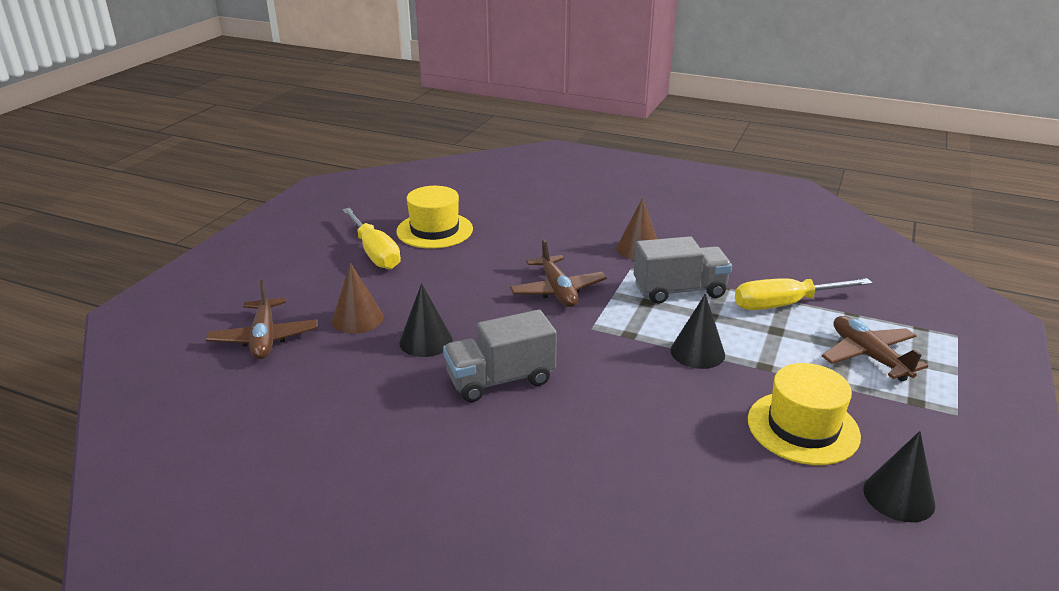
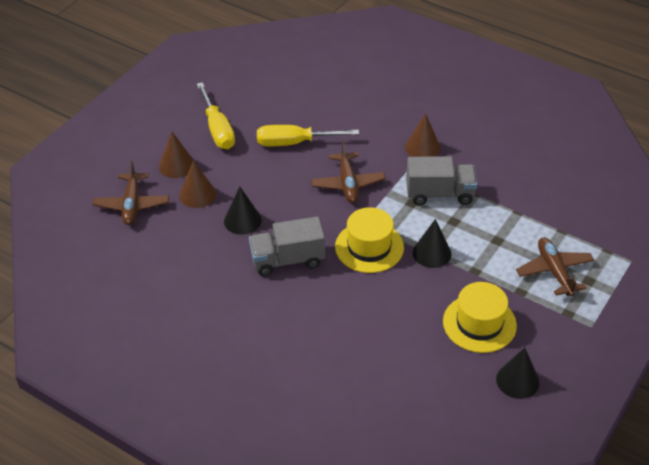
camera: 10 degrees right, 15 degrees up
yellow hat [396,186,473,249] -> yellow hat moved to [335,207,404,273]
yellow screwdriver [735,278,872,310] -> yellow screwdriver moved to [257,125,359,146]
none -> brown cone [159,132,193,178]

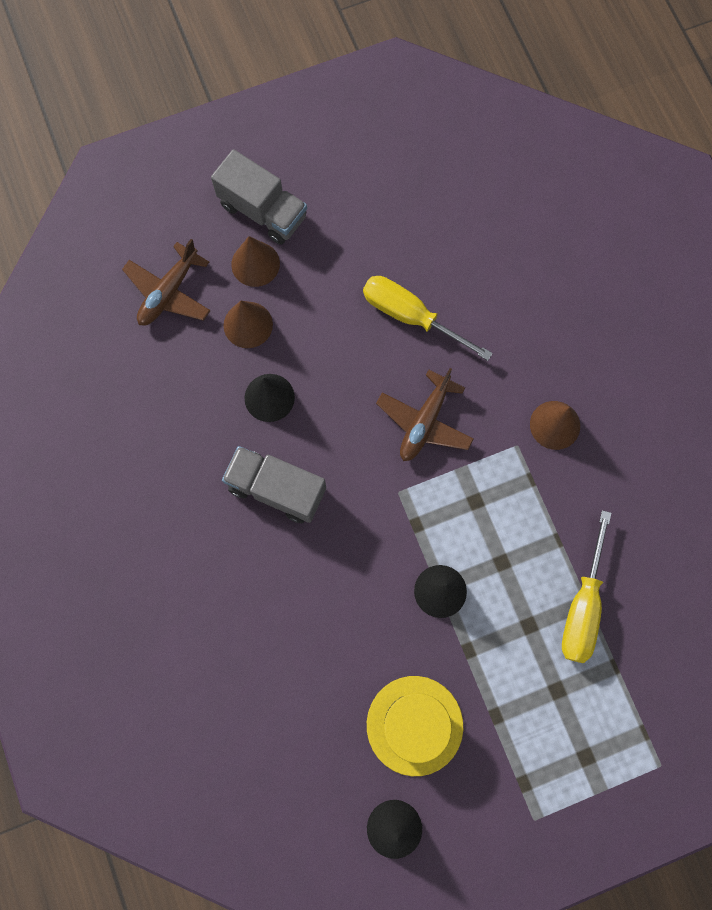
camera: 35 degrees right, 30 degrees up
yellow screwdriver [197,82,235,149] -> yellow screwdriver moved to [562,510,611,663]
yellow hat [335,207,404,273] -> none
grey truck [406,156,478,205] -> grey truck moved to [211,149,307,245]
brown plane [516,237,594,296] -> none

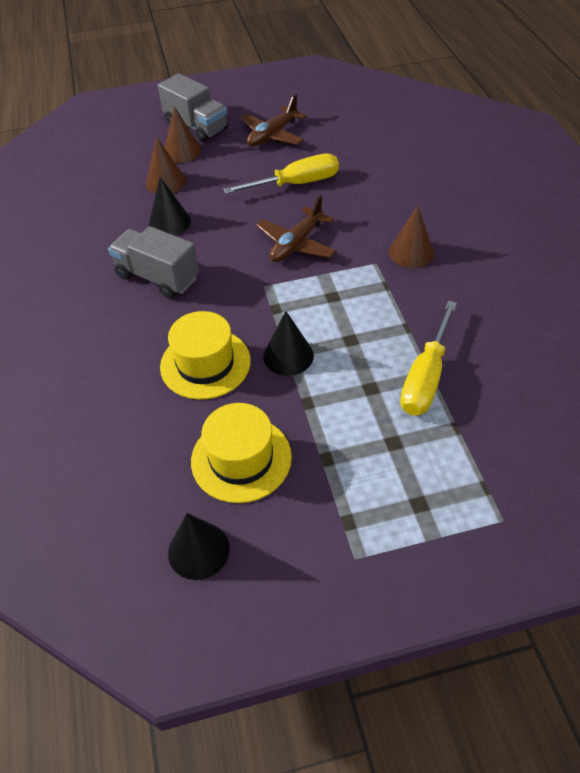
camera: 10 degrees right, 25 degrees down
brown plane [122,239,210,326] -> brown plane moved to [240,94,306,147]
yellow screwdriver [363,276,493,361] -> yellow screwdriver turned 120 degrees clockwise [224,154,339,194]
none -> yellow hat [160,311,251,400]

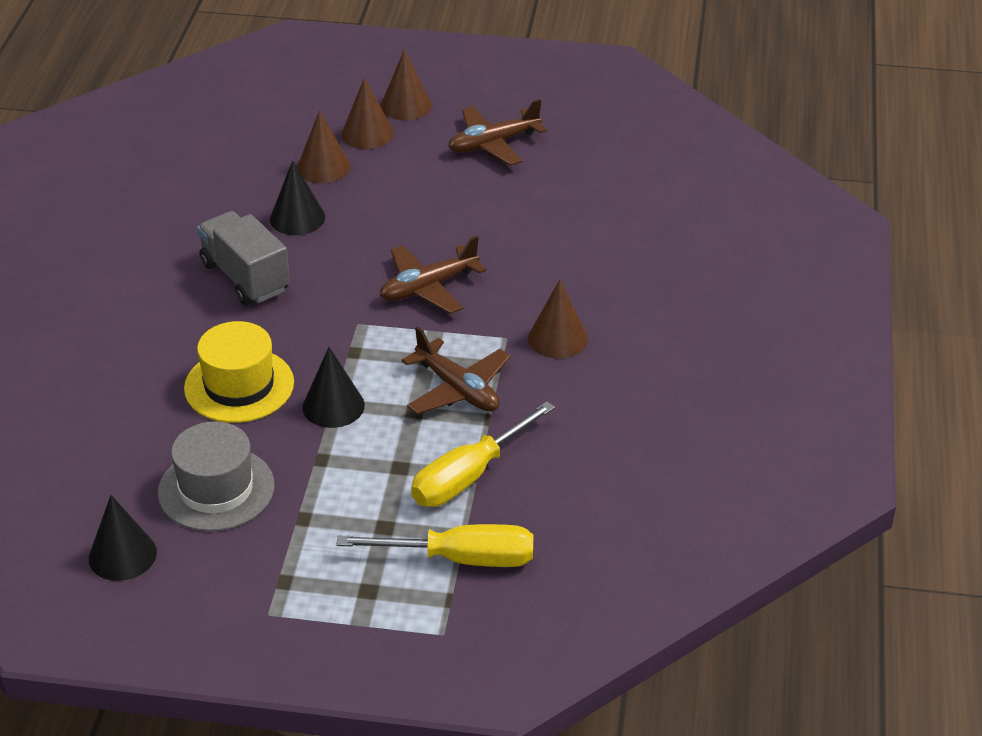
camera: 20 degrees right, 10 degrees down
grey truck [158,73,228,142] -> brown cone [381,50,432,120]
yellow hat [191,403,292,503] -> grey hat [158,421,274,531]
yellow screwdriver [224,154,339,194] -> yellow screwdriver moved to [337,524,534,567]
none -> brown plane [402,326,510,414]

